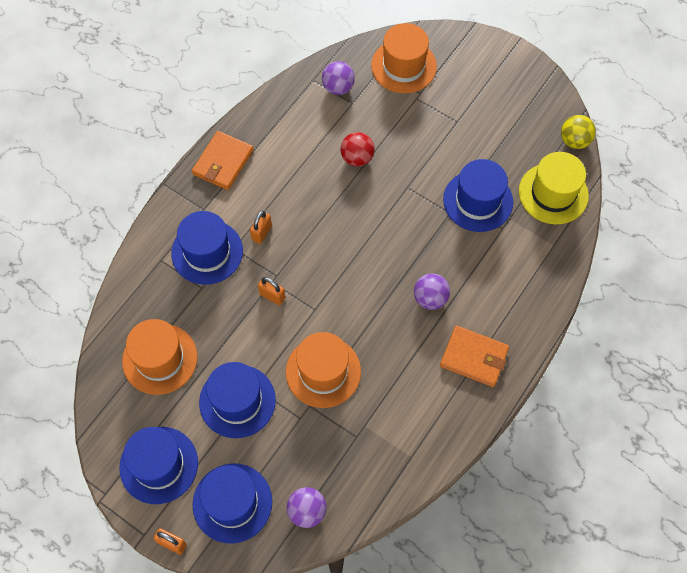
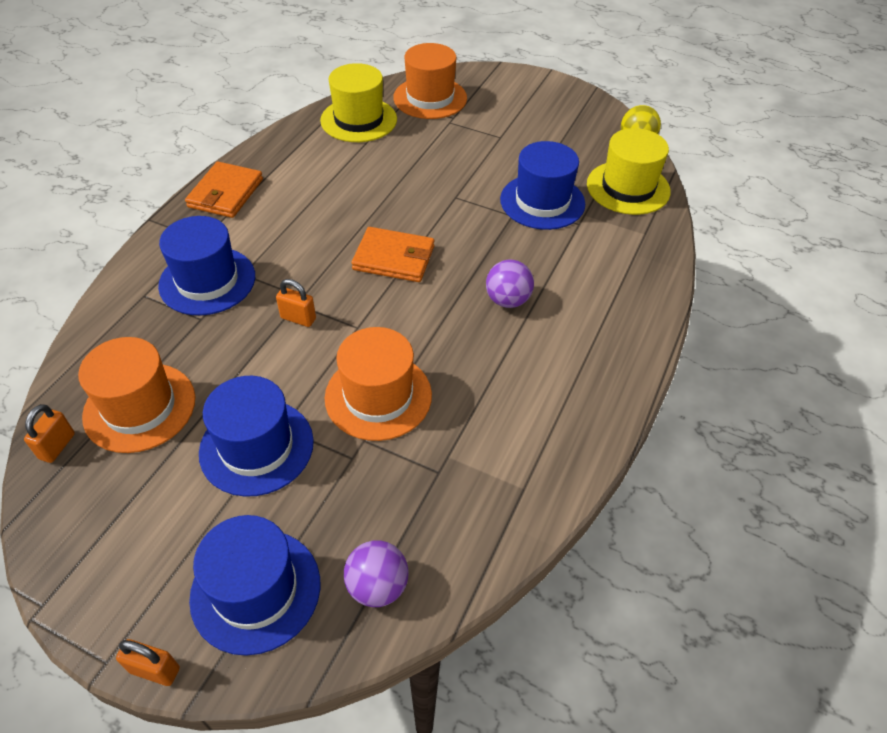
camera: 10 degrees left, 15 degrees down
blue hat [119,427,198,504] -> none
orange padlock [250,211,272,244] -> orange padlock moved to [24,404,75,463]
purple ball [322,61,355,95] -> yellow hat [320,63,397,142]
red ball [341,132,375,167] -> none
orange wallet [440,326,509,387] -> orange wallet moved to [351,227,434,282]

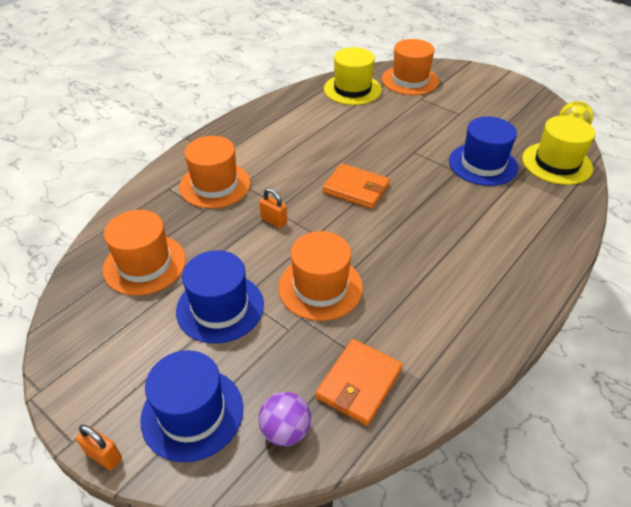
camera: 15 degrees right, 5 degrees down
orange padlock [24,404,75,463] -> none
blue hat [158,216,255,315] -> orange hat [179,136,251,208]
orange wallet [185,162,263,218] -> orange wallet moved to [315,339,403,426]
purple ball [486,260,534,308] -> none

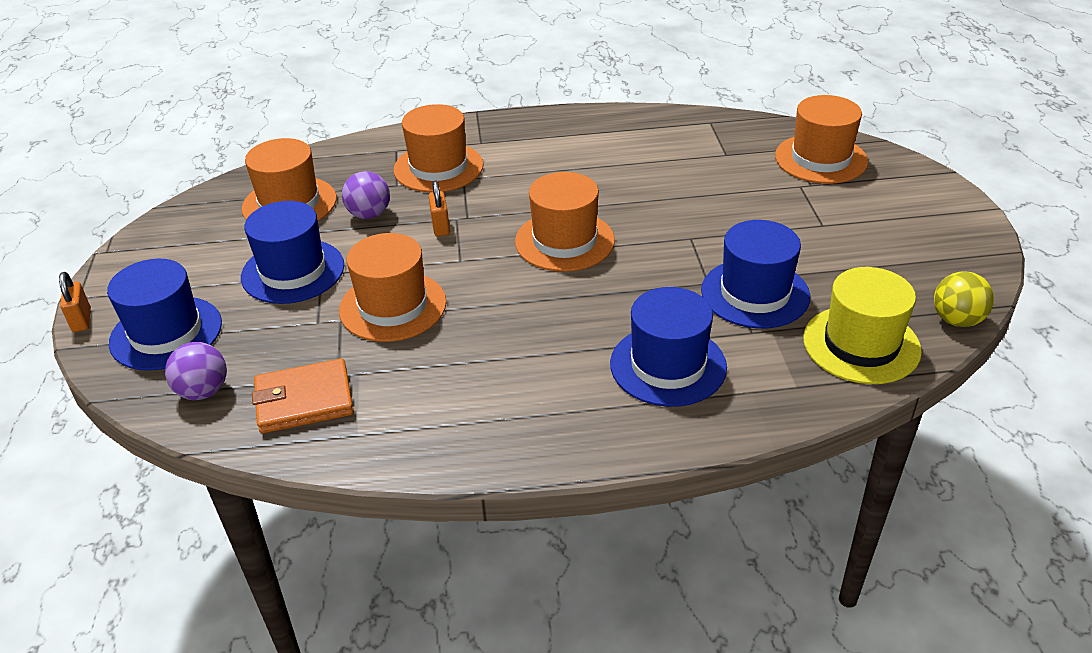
camera: 45 degrees right, 5 degrees down
orange wallet [323,163,390,209] -> orange hat [515,172,615,272]
yellow hat [324,47,382,105] -> none
none -> purple ball [342,171,390,219]
none -> blue hat [610,287,727,407]

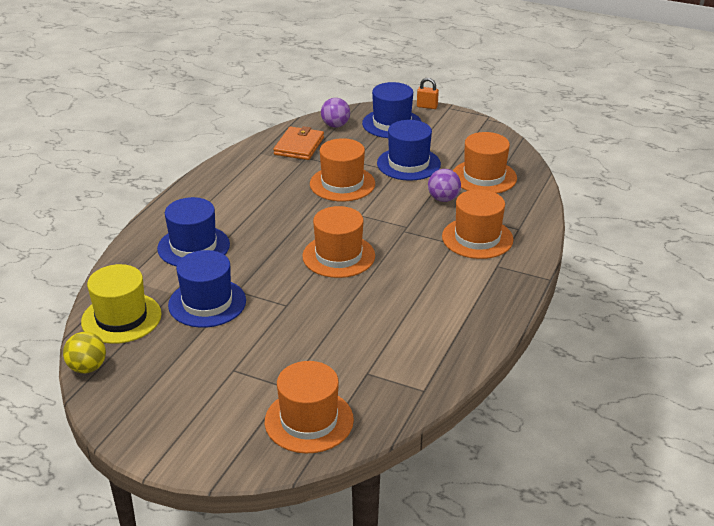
camera: 120 degrees right, 5 degrees down
orange padlock [429,180,450,236] -> none

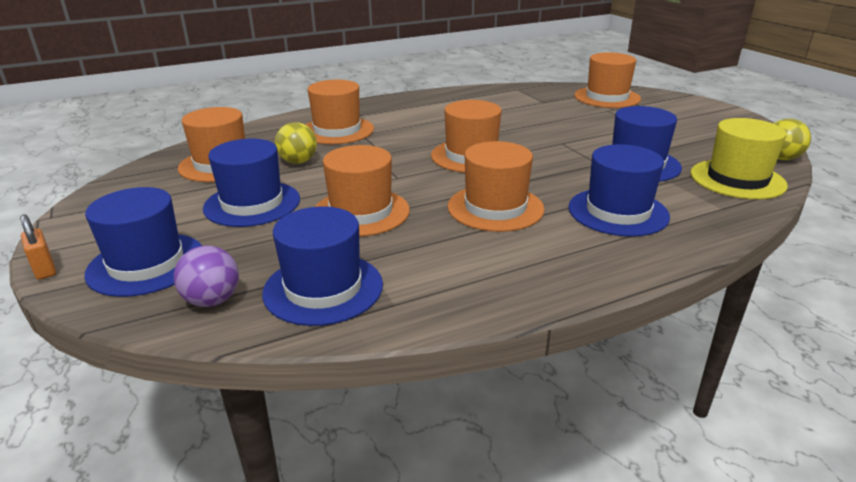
camera: 140 degrees left, 5 degrees down
orange wallet [273,126,324,160] -> blue hat [262,206,383,326]
purple ball [428,169,461,202] -> yellow ball [275,122,317,164]
none -> orange hat [448,141,545,232]

